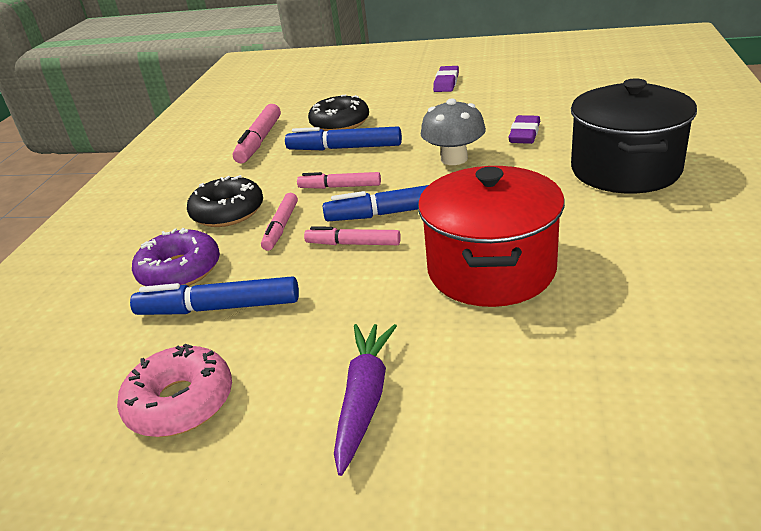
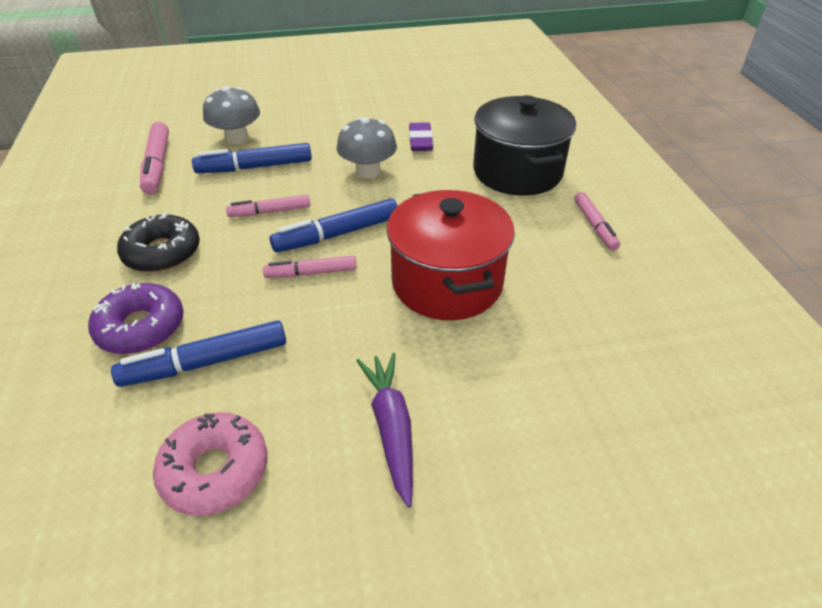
camera: 25 degrees left, 10 degrees up
pink marker [261,193,298,251] -> pink marker moved to [574,192,620,250]
black donut [308,94,369,131] -> grey mushroom [203,86,260,145]
purple eraser [433,66,459,92] -> none

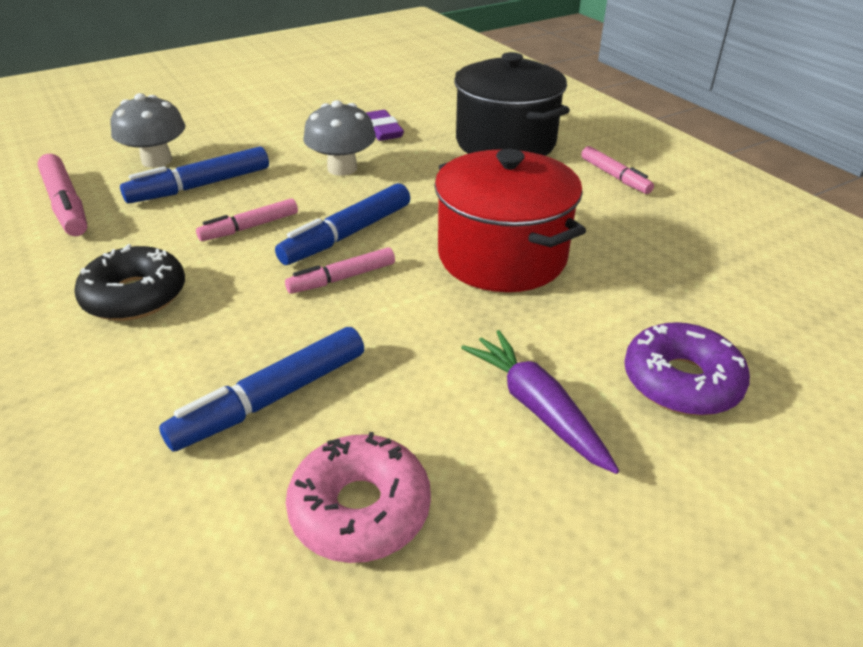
camera: 20 degrees left, 5 degrees down
purple donut [88,283,184,354] -> purple donut moved to [624,322,750,416]

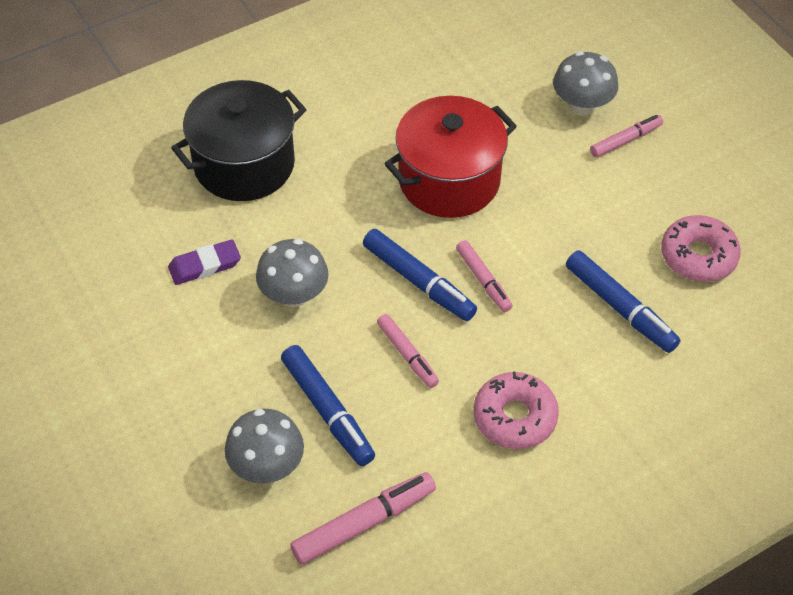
camera: 90 degrees left, 15 degrees up
black donut [74,244,185,321] -> pink donut [473,371,559,449]
purple carrot [461,330,619,474] -> none
pink marker [581,146,654,194] -> pink marker moved to [590,115,663,158]
purple donut [624,322,750,416] -> grey mushroom [553,51,618,116]

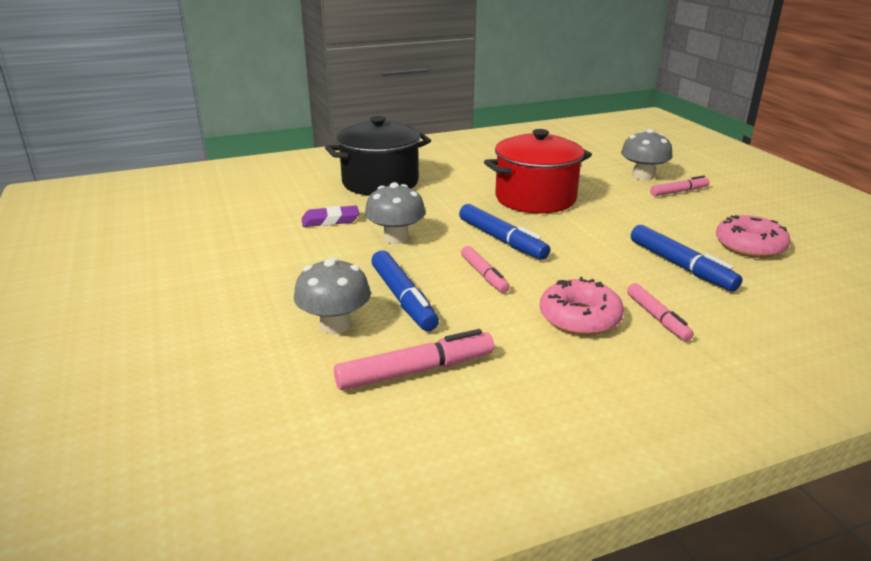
camera: 10 degrees right, 25 degrees down
pink marker [456,240,512,312] -> pink marker moved to [627,283,694,341]

